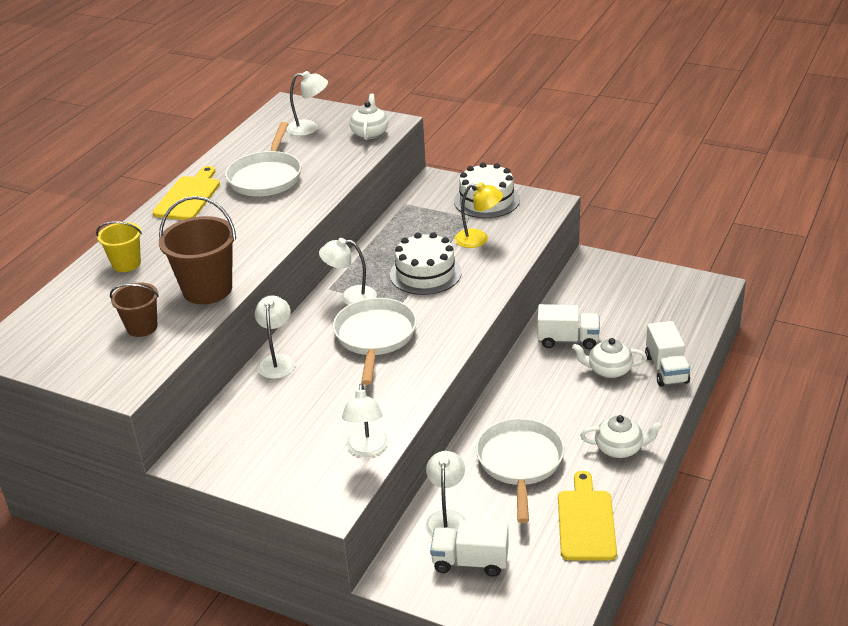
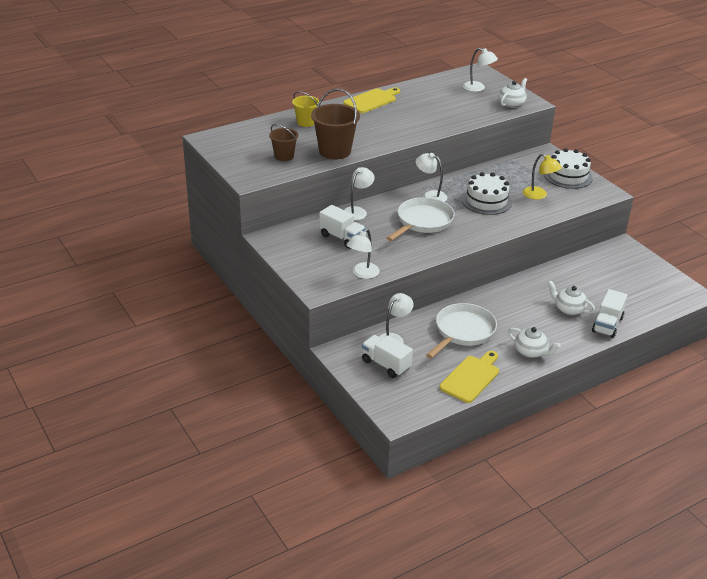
camera: 30 degrees right, 0 degrees up
white pan [225,122,301,196] -> none
white truck [537,304,600,350] -> white truck moved to [319,205,366,249]

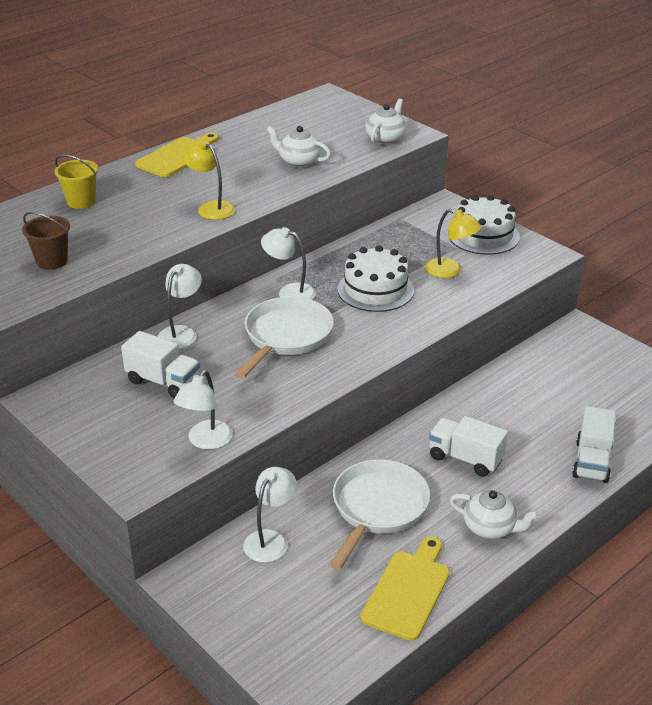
camera: 10 degrees left, 0 degrees up
brown bucket [311,89,360,159] -> none
white truck [362,335,413,378] -> white truck moved to [429,416,508,477]
white lamp [463,48,498,92] -> none
white teapot [548,281,595,315] -> white teapot moved to [267,126,331,167]
none -> yellow lamp [182,139,235,220]

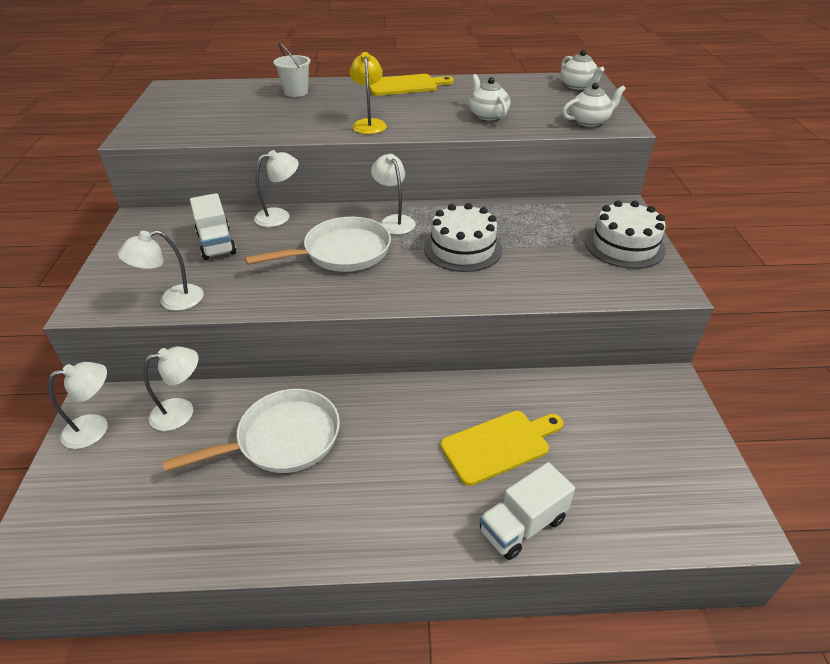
camera: 40 degrees right, 5 degrees up
brown bucket [22,212,70,270] -> none
yellow bucket [54,154,98,209] -> white bucket [273,43,311,97]
yellow cutting board [361,536,450,641] -> yellow cutting board moved to [440,411,563,486]
yellow lamp [425,209,481,278] -> none
white truck [429,416,508,477] -> none
white teapot [450,490,539,539] -> white teapot moved to [560,50,605,90]
none -> white lamp [48,362,108,449]

